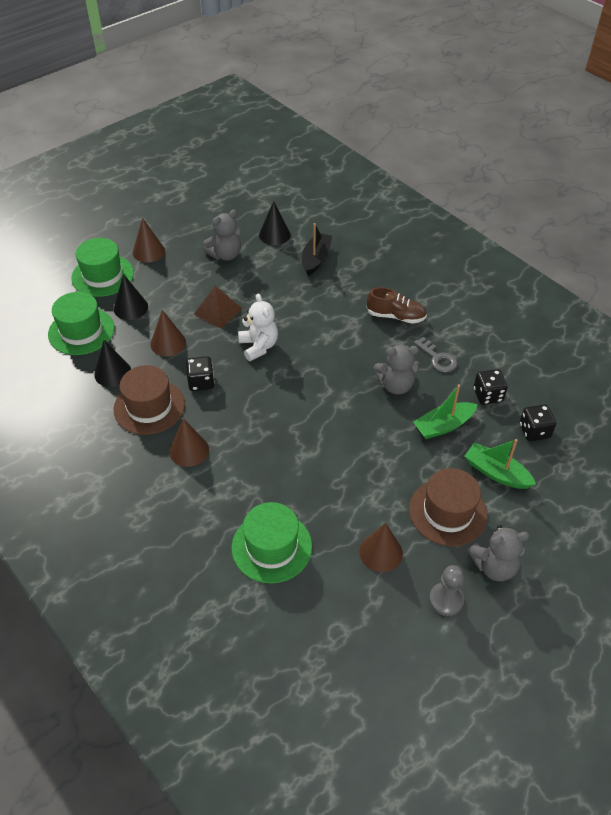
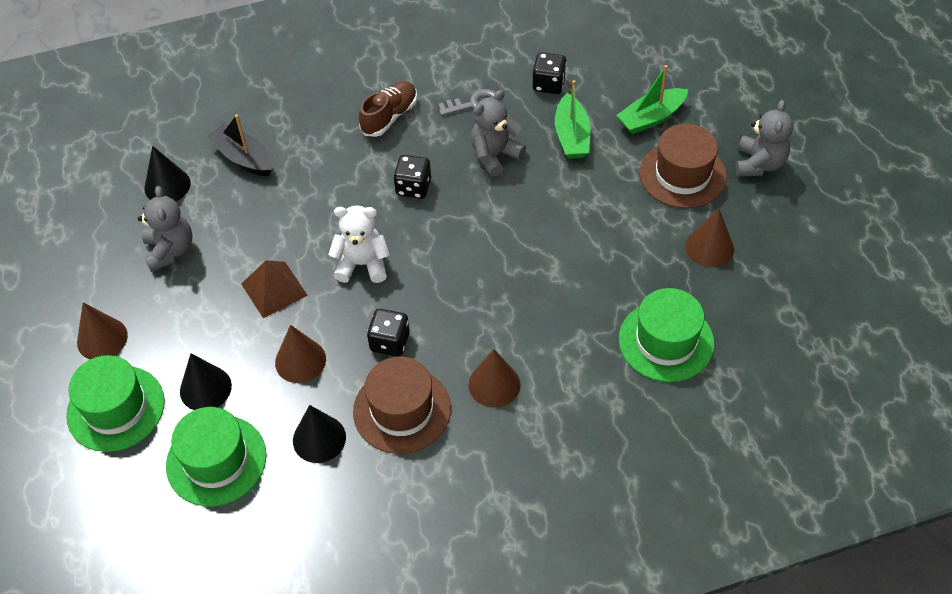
camera: 65 degrees left, 5 degrees up
grey teddy bear [374,344,420,395] -> grey teddy bear turned 150 degrees counterclockwise [471,90,526,177]
grey pawn [429,565,464,616] -> none
black dice [520,405,556,441] -> black dice moved to [394,155,431,199]

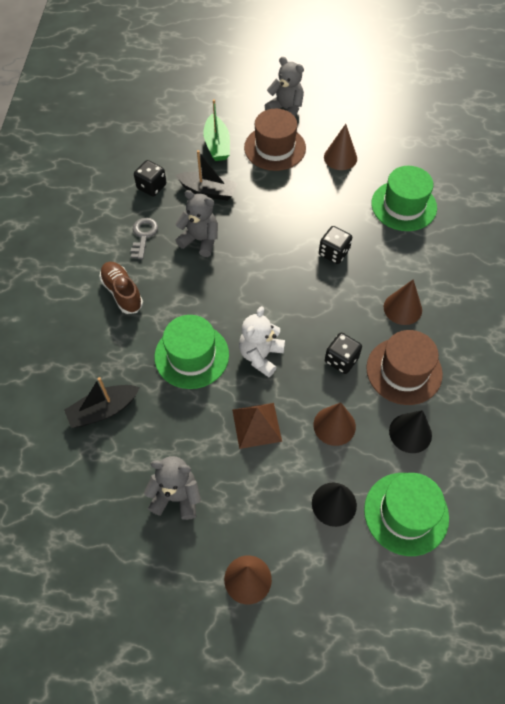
camera: 70 degrees left, 5 degrees up
green hat [66,355,165,452] -> green hat moved to [154,315,229,389]
black cone [144,146,191,202] -> none
black dice [394,155,431,199] -> black dice moved to [319,226,352,264]
grey teddy bear [471,90,526,177] -> grey teddy bear turned 135 degrees clockwise [175,190,218,257]
green boat [555,80,591,159] -> black boat [176,150,238,201]

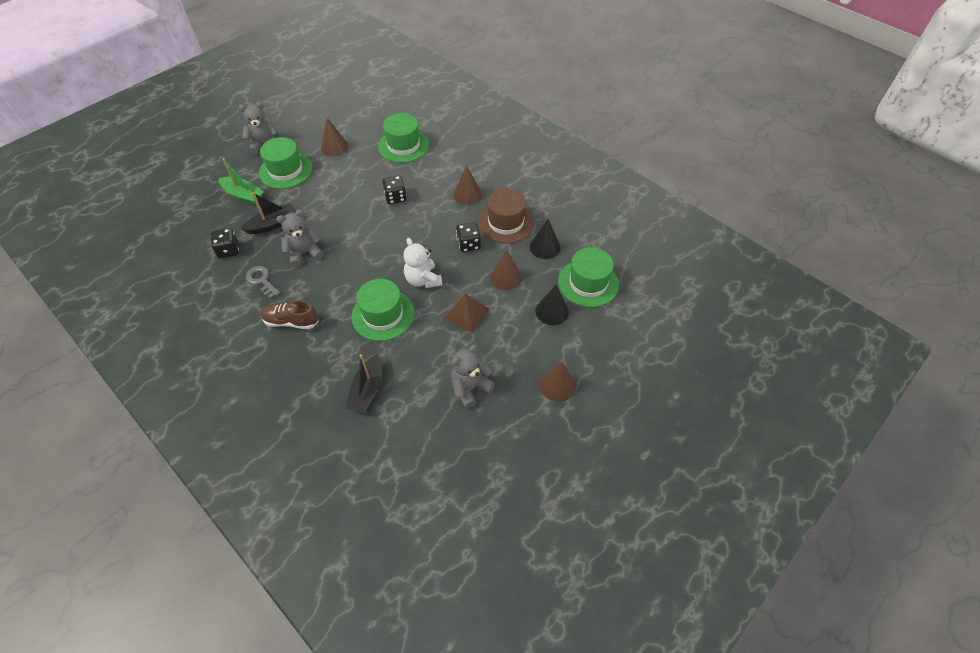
camera: 50 degrees left, 5 degrees down
brown hat [244,109,306,171] -> green hat [259,137,312,189]

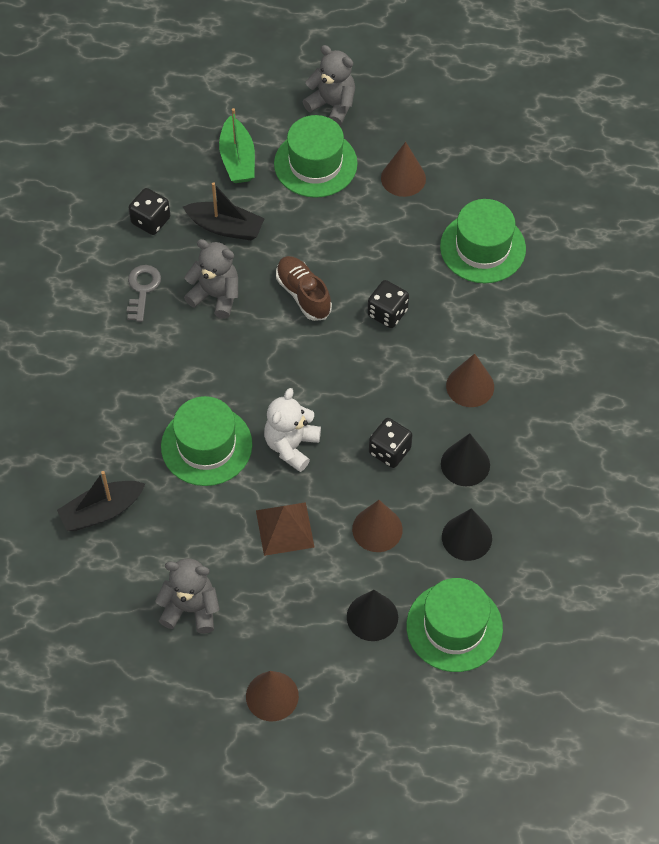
camera: 50 degrees right, 5 degrees up
brown shoe [260,300,319,329] -> brown shoe moved to [276,256,332,321]
brown hat [478,188,534,243] -> black cone [441,433,490,486]

